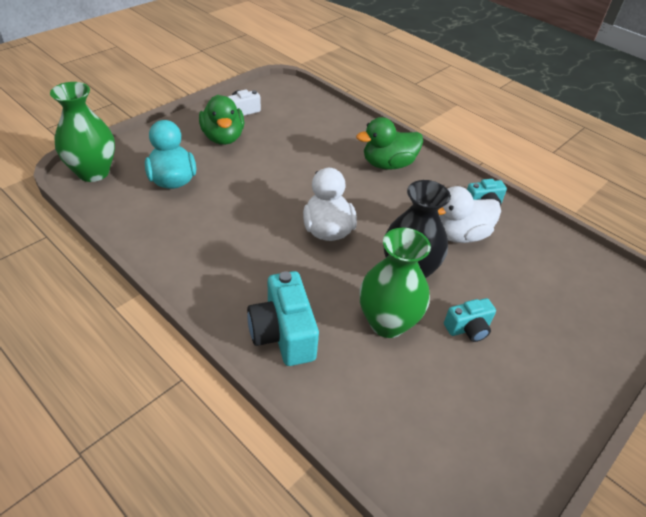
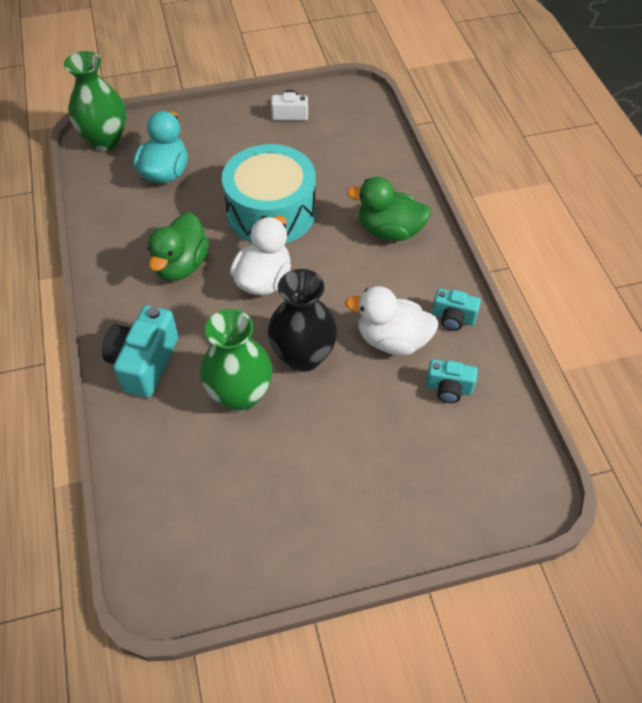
camera: 35 degrees right, 10 degrees up
green duck [199,95,244,145] -> green duck moved to [148,212,209,281]
turquoise camera [444,298,496,342] -> turquoise camera moved to [426,359,478,403]
none -> turquoise drum [222,144,316,244]

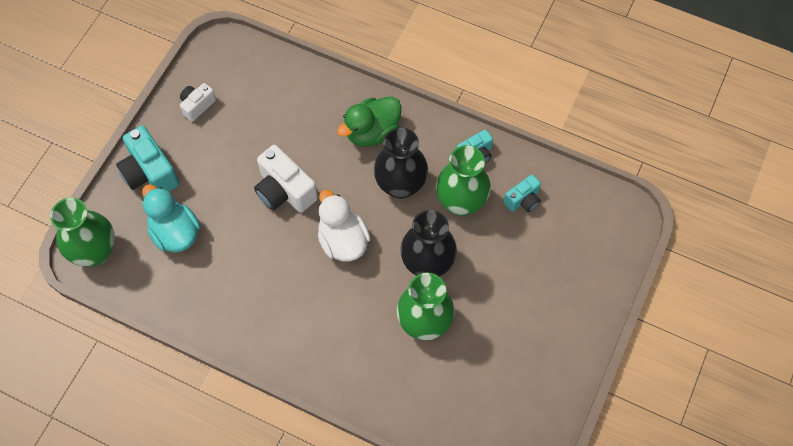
camera: 50 degrees left, 10 degrees up
turquoise camera [102,305,178,398] -> turquoise camera moved to [116,126,179,192]
green duck [148,212,209,281] -> none
turquoise drum [222,144,316,244] -> white camera [254,145,318,213]
white duck [345,286,439,355] -> green vase [436,145,491,216]
none -> black vase [373,127,428,199]

